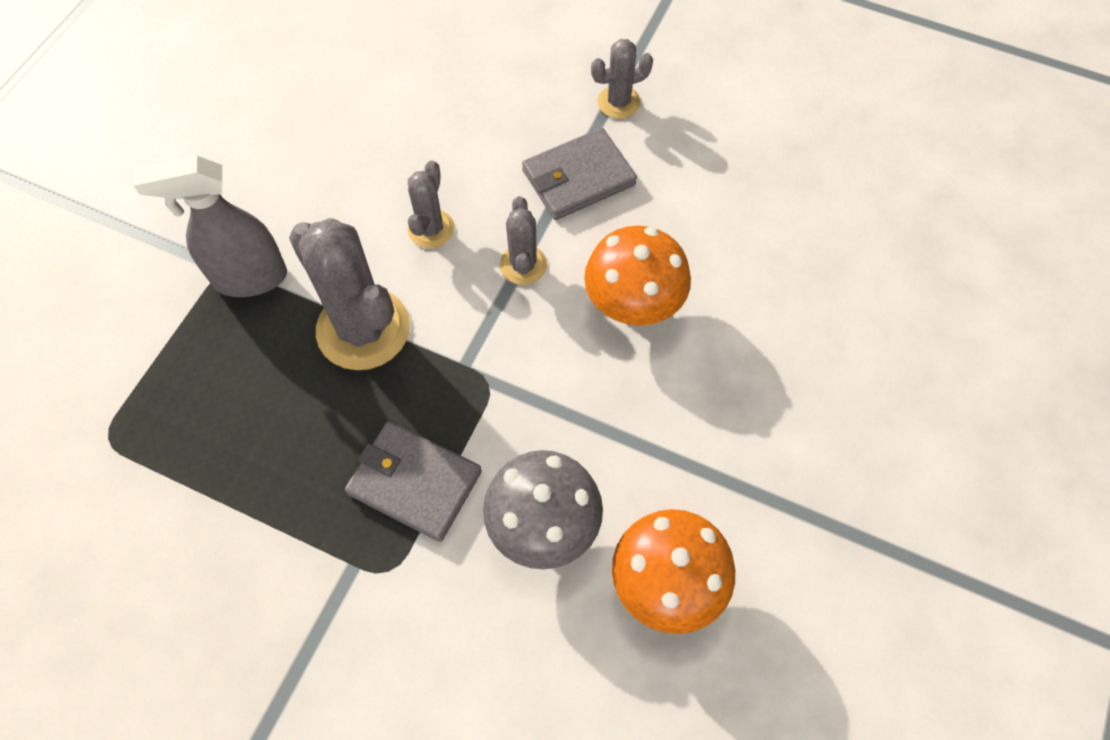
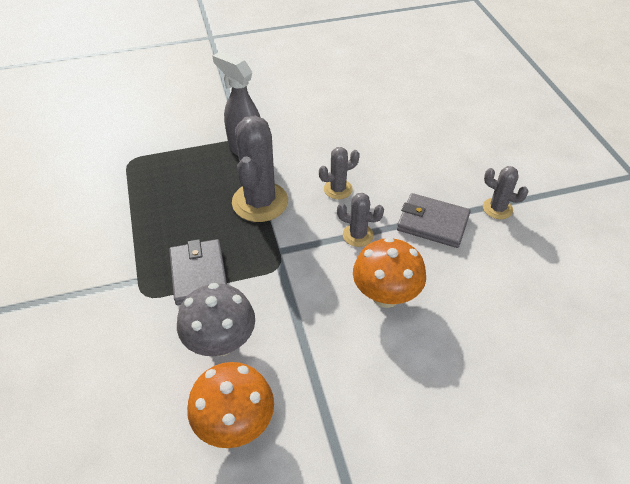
camera: 50 degrees right, 15 degrees down
grey cactus [499,196,547,285] -> grey cactus turned 60 degrees clockwise [337,193,384,247]

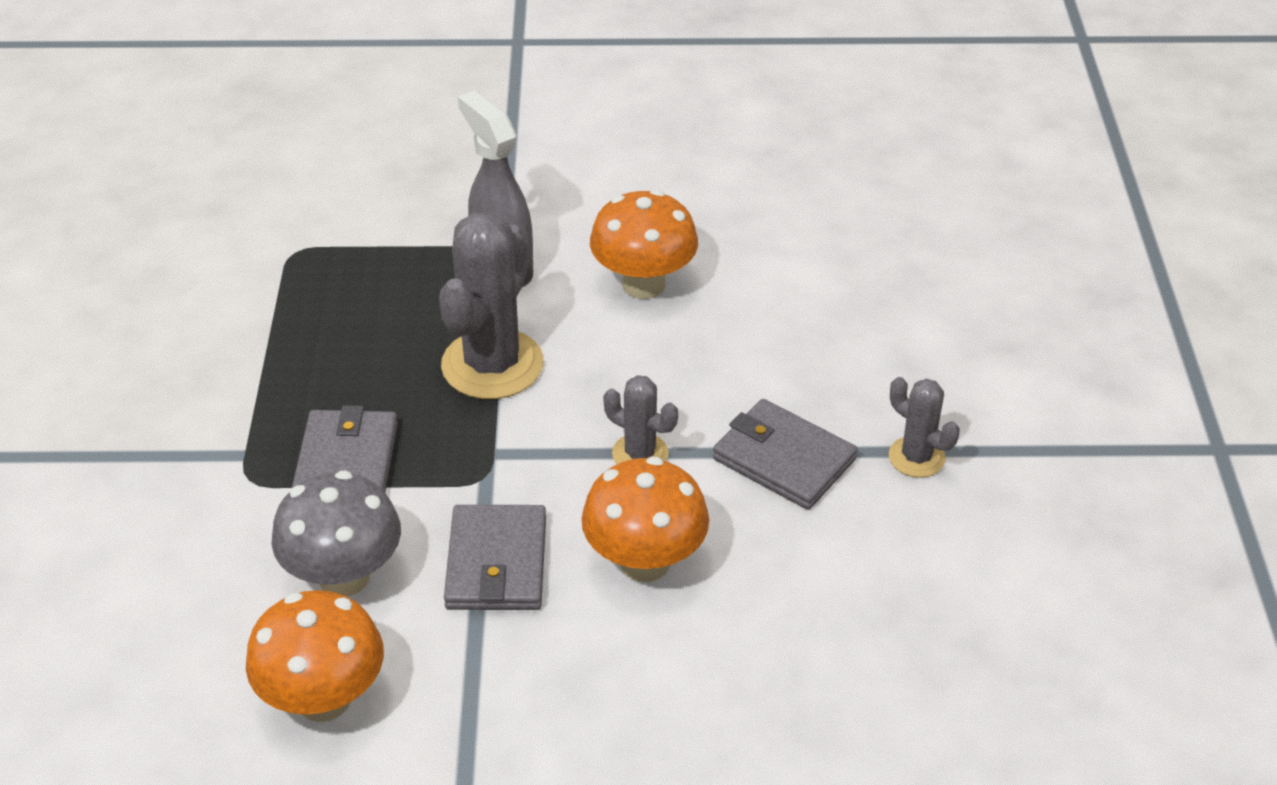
camera: 15 degrees right, 5 degrees down
grey cactus [319,147,360,199] -> none
none -> grey wallet [444,505,546,610]
none -> orange mushroom [590,189,698,299]

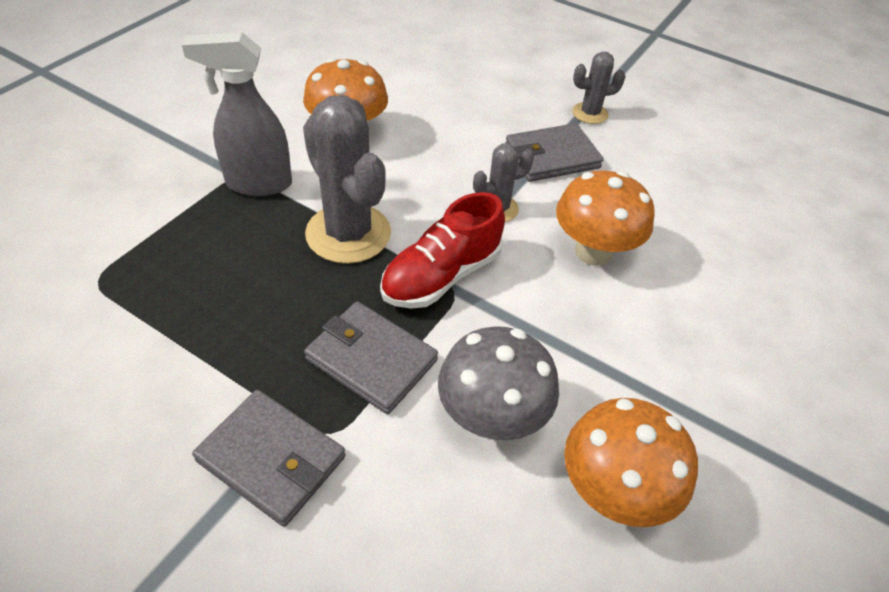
camera: 60 degrees left, 5 degrees up
grey wallet [444,505,546,610] -> grey wallet moved to [192,390,345,527]
none -> red shoe [380,192,505,309]

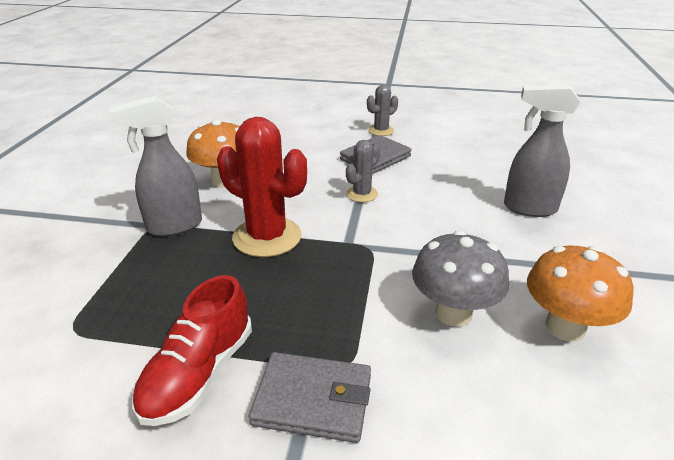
camera: 20 degrees left, 15 degrees down
grey cactus [303,95,391,264] -> red cactus [217,117,307,257]
grey wallet [304,301,438,414] -> none
red shoe [380,192,505,309] -> red shoe moved to [132,275,252,426]
orange mushroom [556,170,655,266] -> none
none -> grey spray bottle [504,84,580,217]

